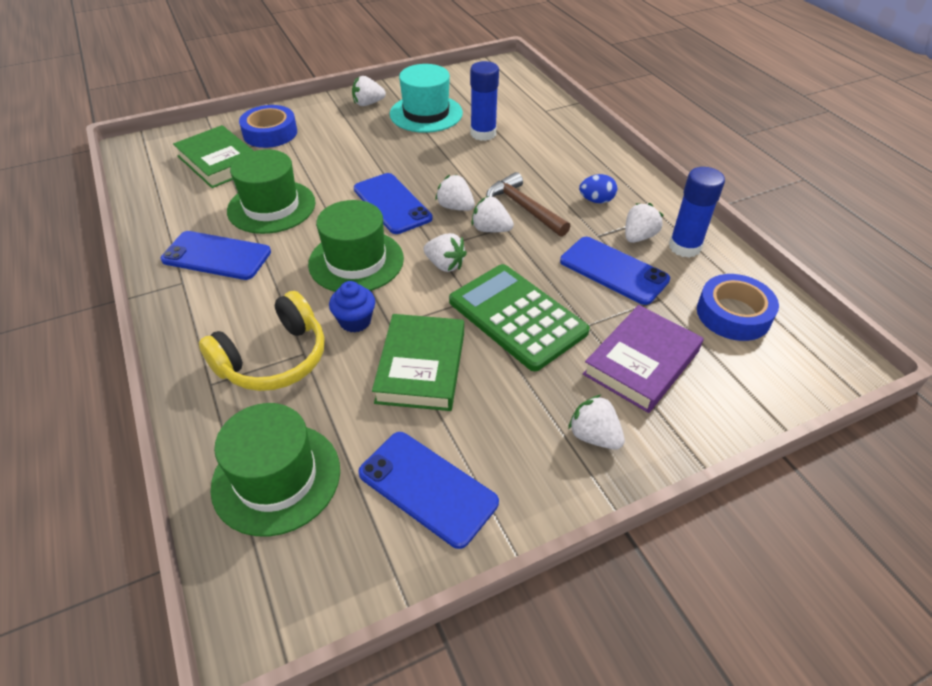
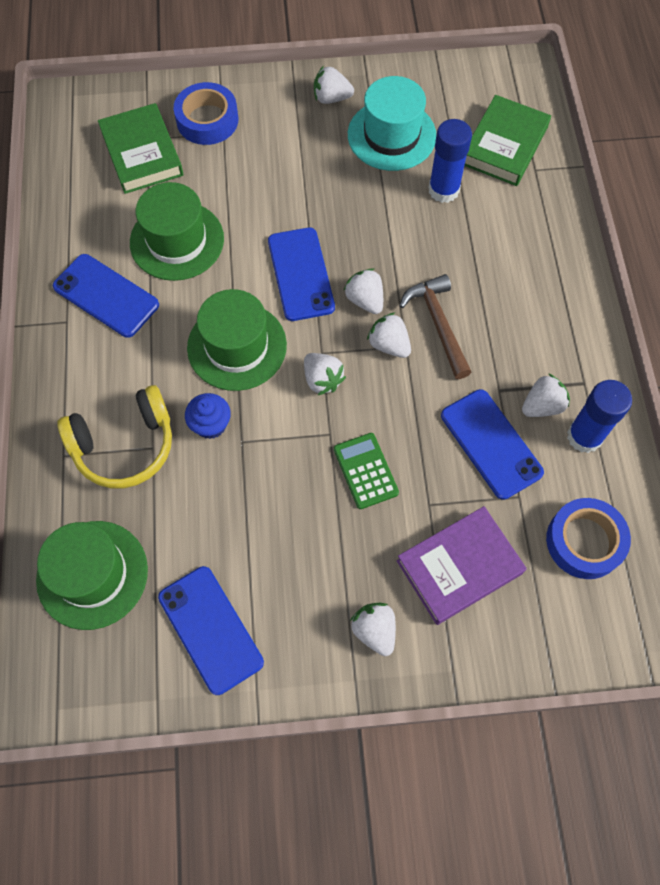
camera: 20 degrees right, 20 degrees up
green book [372,314,464,411] -> green book moved to [464,95,551,186]
green calculator [449,264,590,371] -> green calculator [334,433,399,509], size x0.55
blue egg [579,174,617,203] -> none

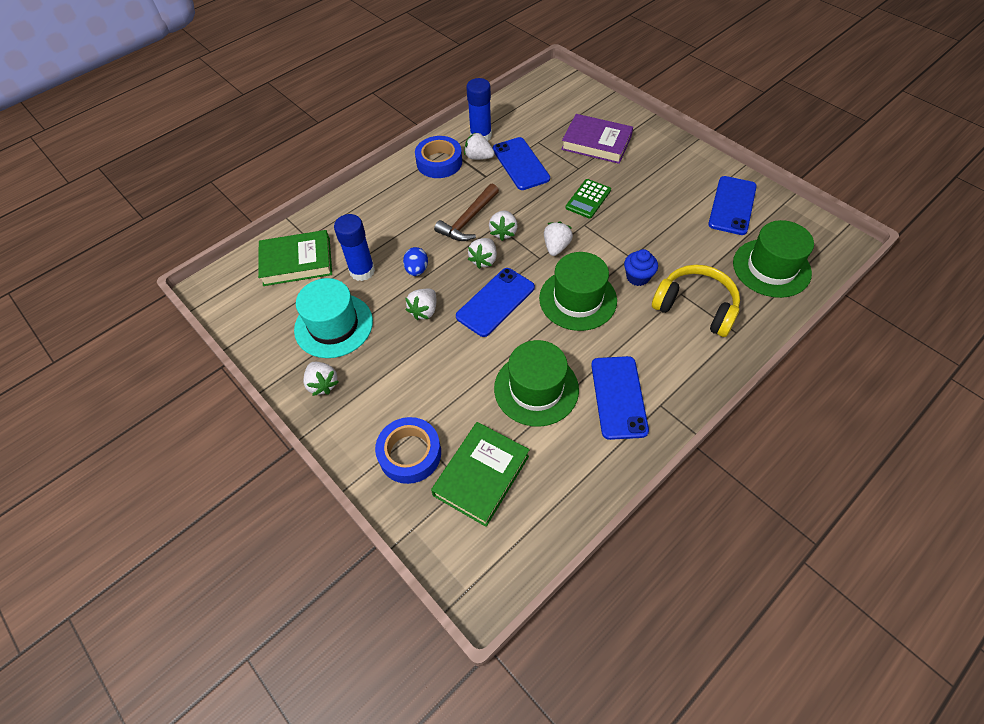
camera: 125 degrees left, 10 degrees down
white strawberry [350,602,396,656] -> white strawberry moved to [406,289,436,320]
blue phone [441,389,544,500] -> blue phone turned 45 degrees counterclockwise [493,137,550,190]
blue tape [546,498,631,579] -> blue tape moved to [415,136,462,178]
none -> blue egg [403,247,428,276]

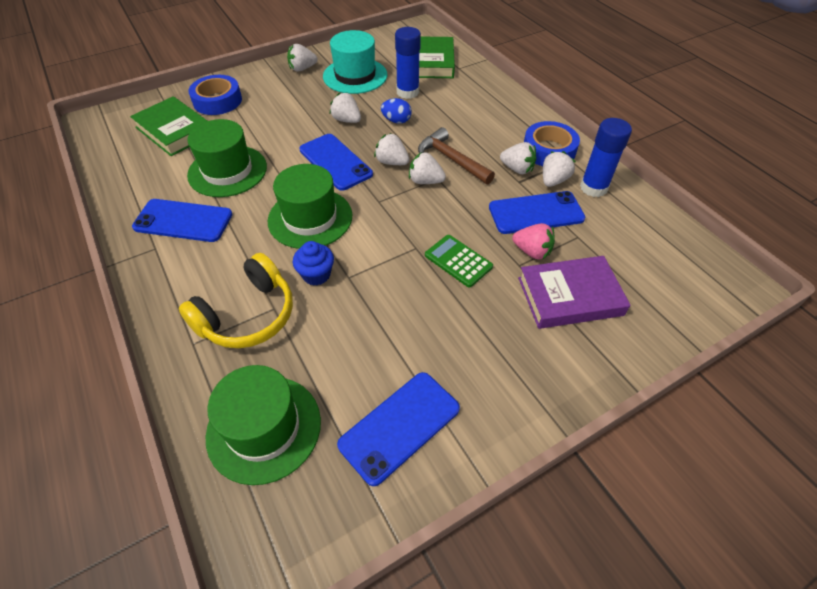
camera: 100 degrees right, 5 degrees down
white strawberry [544,221,573,256] -> white strawberry moved to [500,142,536,174]
purple book [561,114,633,164] -> purple book turned 45 degrees clockwise [518,256,630,329]
blue phone [708,176,757,235] -> blue phone turned 75 degrees counterclockwise [337,372,460,486]
none -> pink strawberry [512,223,555,259]

